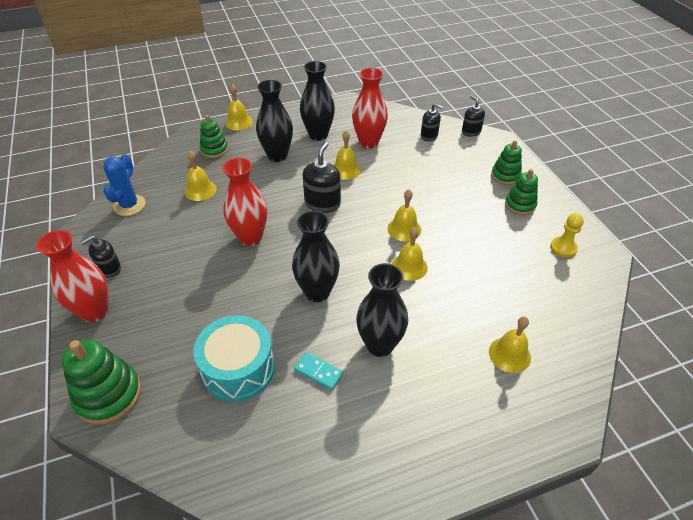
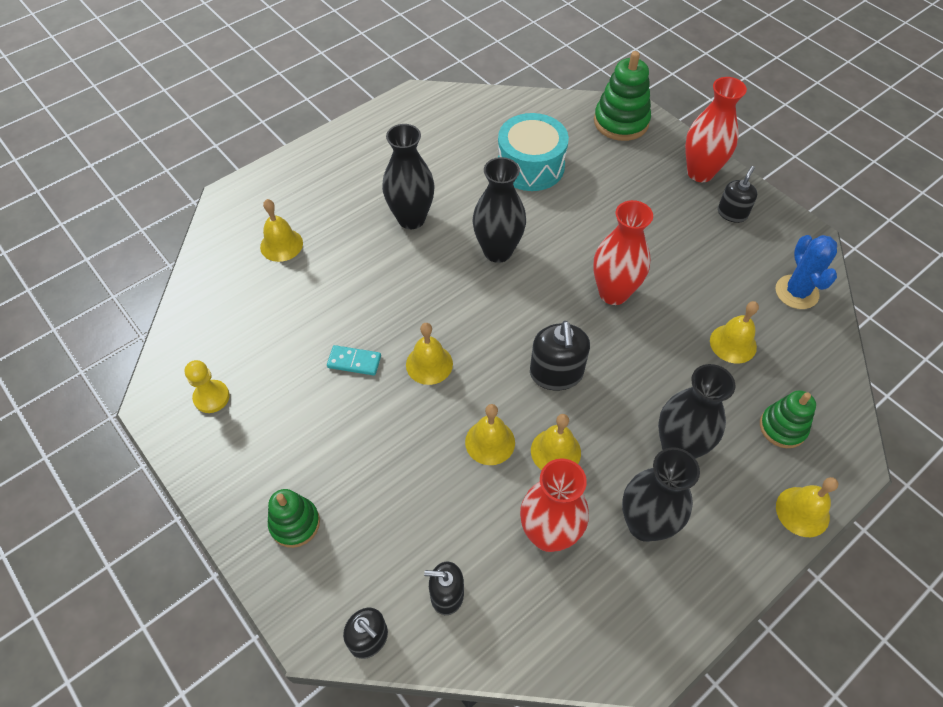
camera: 160 degrees right, 10 degrees up
turquoise domino [294,352,344,390] -> turquoise domino moved to [327,345,381,375]
yellow bell [392,227,428,281] -> yellow bell moved to [465,404,515,465]
green stacking toy [505,169,538,215] -> none

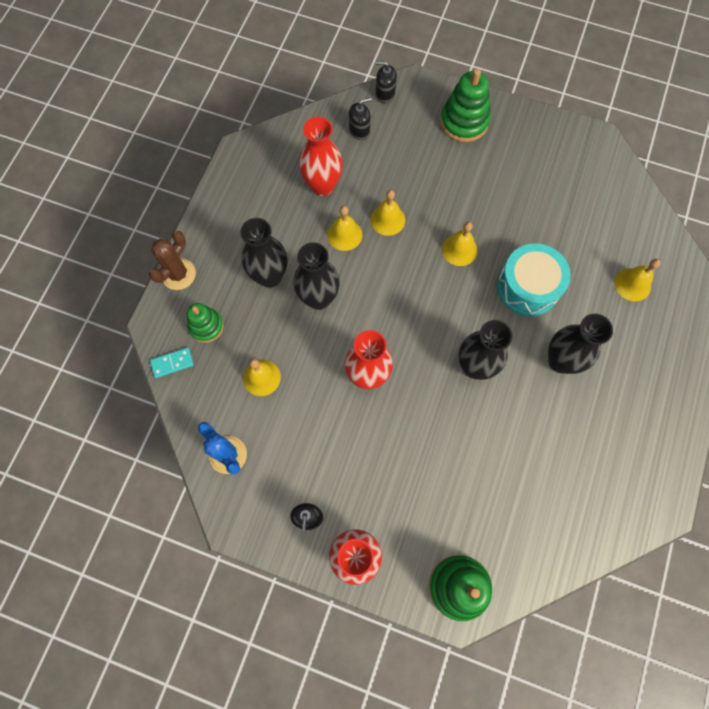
camera: 150 degrees right, 15 degrees up
yellow pawn [185,360,230,413] -> none
green stacking toy [268,489,320,548] -> green stacking toy [440,69,491,142], size x1.55
turquoise domino [327,345,381,375] -> turquoise domino moved to [150,347,194,378]
turquoise drum [498,113,569,191] -> turquoise drum moved to [497,243,571,316]
black soap dispenser [530,321,590,391] -> none
black vase [622,447,700,542] -> black vase moved to [293,243,340,310]
yellow bell [776,477,839,537] -> brown cactus [149,231,196,290]

